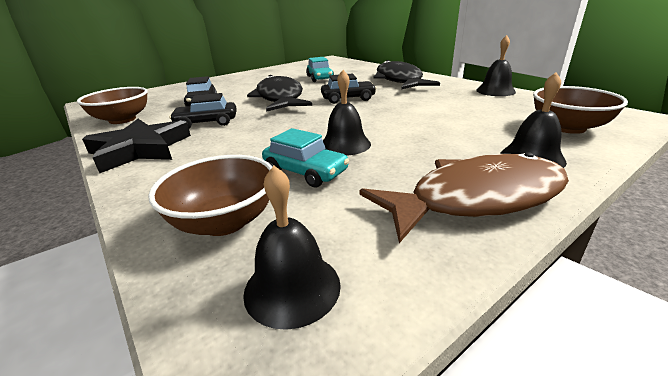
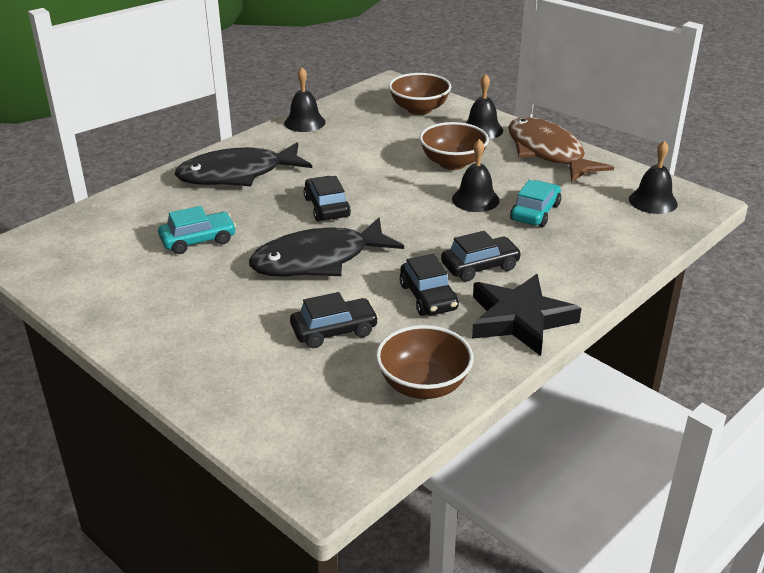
camera: 100 degrees left, 5 degrees up
brown bowl [148,155,272,236] -> brown bowl moved to [419,122,489,170]
none -> black car [441,231,522,282]

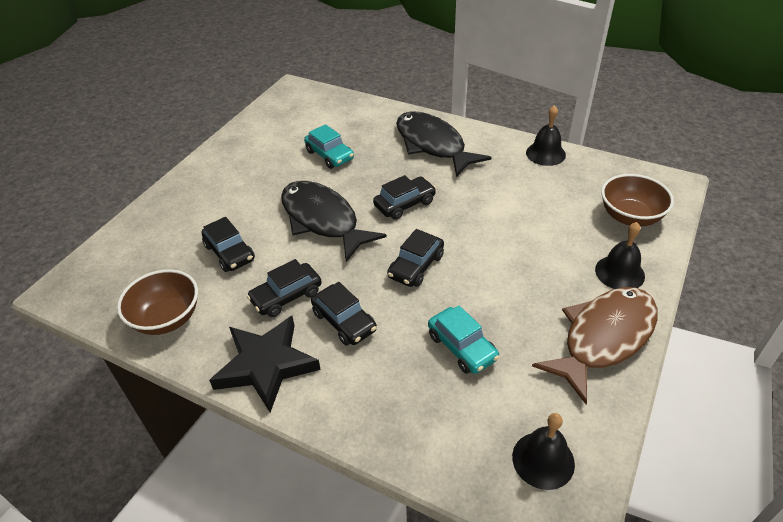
camera: 75 degrees right, 10 degrees up
brown bowl [419,122,489,170] -> none
black bell [452,139,499,212] -> none
turquoise car [510,180,561,227] -> turquoise car turned 45 degrees clockwise [428,305,499,374]
none -> black car [387,229,444,287]

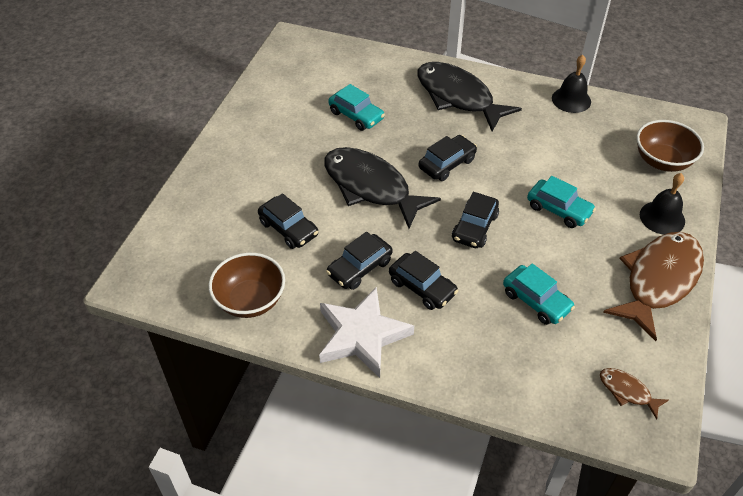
camera: 10 degrees left, 5 degrees up
black star [209,316,321,412] -> white star [319,287,414,378]
black bell [512,413,575,490] -> brown fish [600,368,669,420]
none -> turquoise car [527,176,596,228]

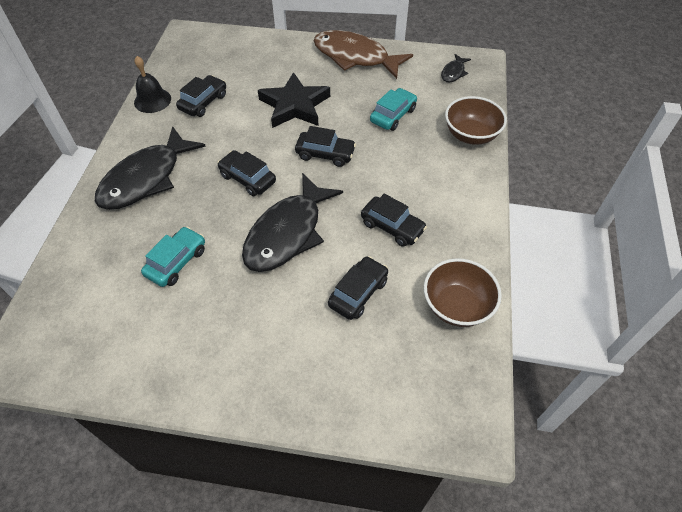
camera: 100 degrees left, 5 degrees up
white star [319,287,414,378] -> none
black car [389,251,458,310] -> black car moved to [176,75,226,117]
turquoise car [527,176,596,228] -> black star [258,72,330,128]
brown fish [600,368,669,420] -> black fish [441,54,471,83]
brown bowl [637,120,704,172] -> brown bowl moved to [445,96,507,145]
black bell [640,173,685,235] -> none

